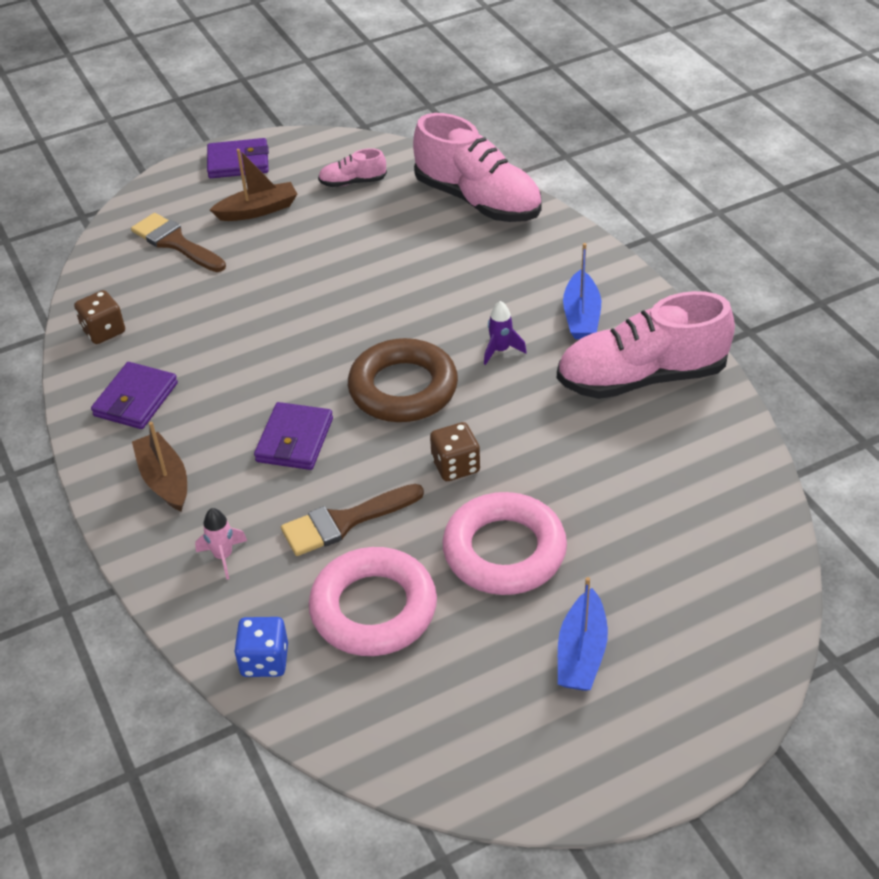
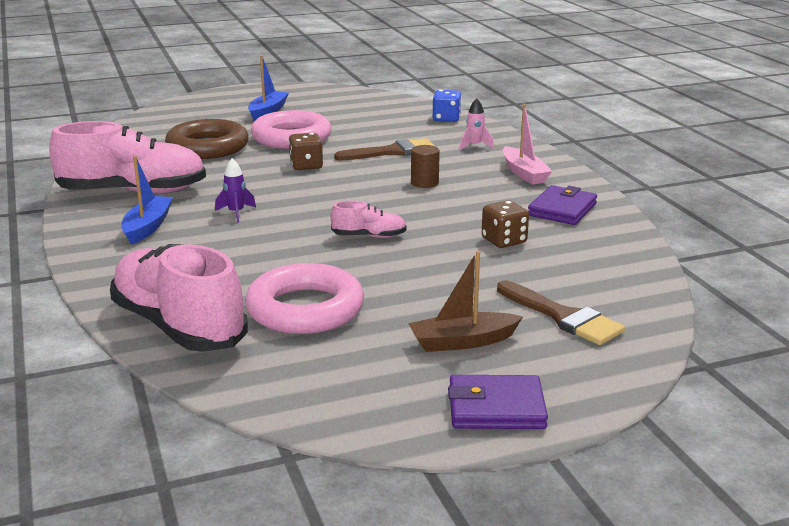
camera: 175 degrees left, 20 degrees down
brown dice [74,290,125,344] -> brown dice moved to [482,200,529,248]
brown boat [132,422,187,512] -> pink boat [503,104,552,185]
purple wallet [254,402,333,470] -> brown cylinder [411,145,440,188]
pink ring [309,547,437,656] -> pink ring moved to [245,263,364,334]
pink shoe [318,148,387,187] -> pink shoe moved to [331,201,407,238]
brown ring [348,338,458,422] -> brown ring moved to [165,119,249,159]

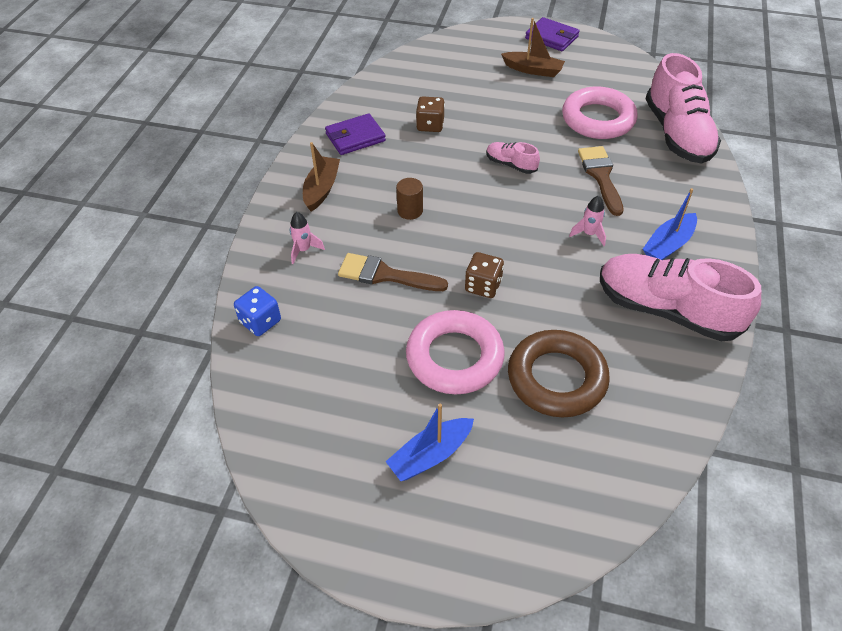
camera: 145 degrees left, 25 degrees up
purple rocket [215,158,256,223] -> pink rocket [569,195,606,246]
brown brush [497,281,625,345] -> brown brush moved to [578,146,624,216]
pink boat [503,104,552,185] -> brown boat [303,142,340,211]

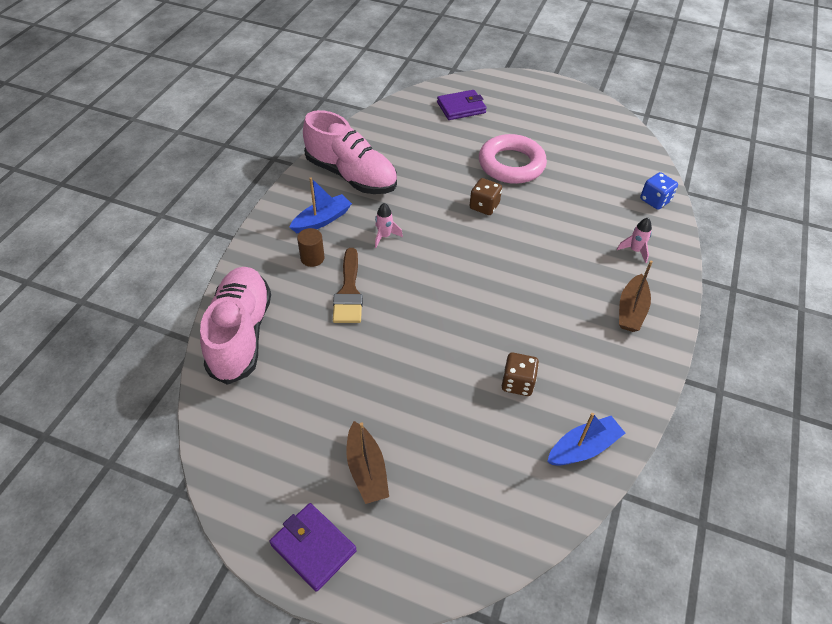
camera: 175 degrees left, 0 degrees up
purple wallet [325,113,386,155] -> purple wallet moved to [437,90,487,120]
brown brush [338,253,448,291] -> none
blue boat [385,404,474,481] -> blue boat moved to [547,413,625,465]
brown cylinder [396,178,423,220] -> brown cylinder moved to [297,228,325,267]
pink shoe [486,142,540,174] -> none
brown boat [501,18,565,77] -> brown boat turned 135 degrees counterclockwise [347,421,389,504]
brown ring [508,330,610,417] -> none
pink ring [562,87,637,139] -> none

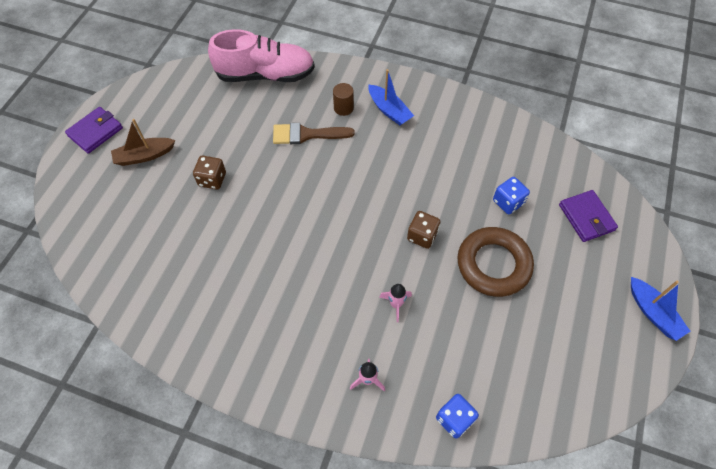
camera: 90 degrees right, 10 degrees up
pink shoe [303,110,397,194] -> none
pink rocket [375,203,403,248] -> pink rocket moved to [379,284,412,322]
pink ring [479,134,547,184] -> brown ring [457,227,534,297]
brown dice [502,352,539,396] -> brown dice moved to [193,156,226,190]
blue boat [547,413,625,465] -> blue boat moved to [631,277,691,341]
brown boat [619,261,653,332] -> none
none -> blue dice [493,177,530,214]

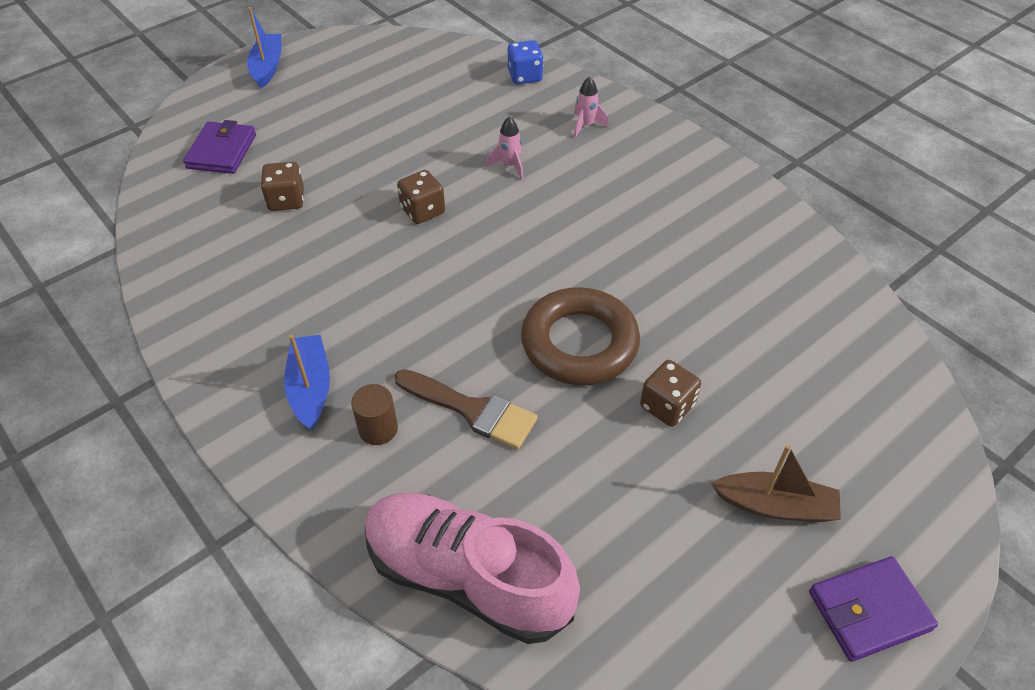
camera: 150 degrees left, 10 degrees down
brown ring [457,227,534,297] -> brown ring moved to [521,287,640,385]
blue dice [493,177,530,214] -> brown dice [261,162,304,211]

